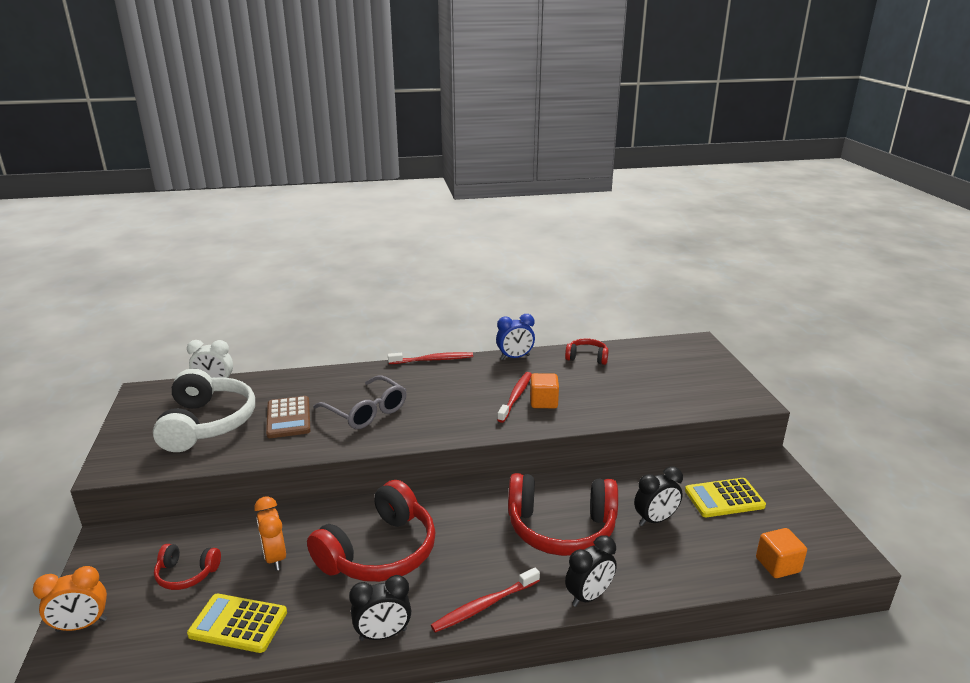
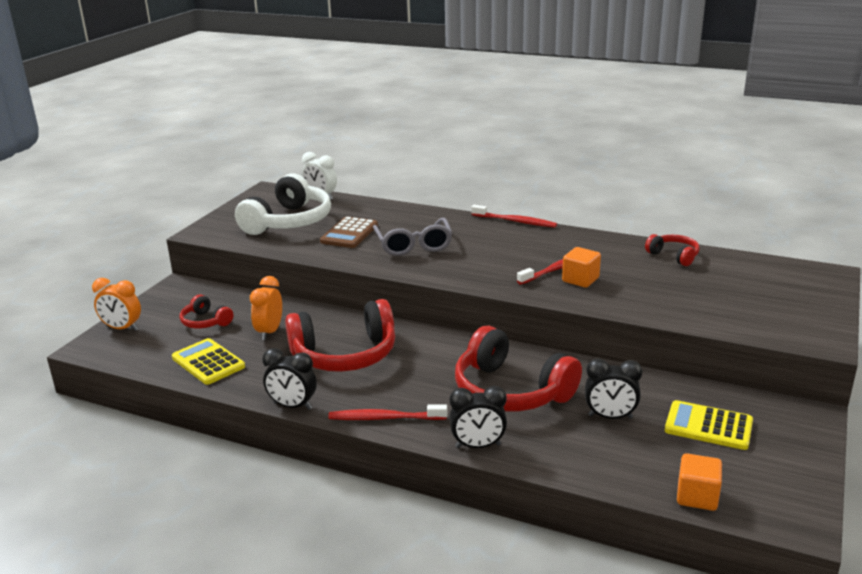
camera: 35 degrees right, 0 degrees up
blue clock [496,314,535,360] -> none

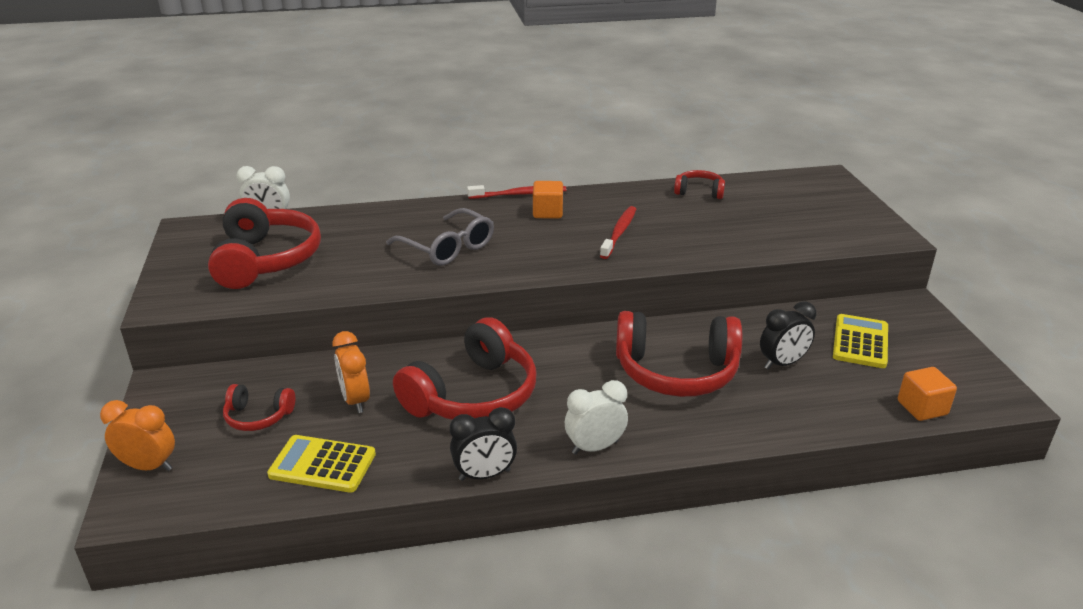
camera: 35 degrees left, 5 degrees up
orange clock [92,278,141,331] -> orange clock turned 150 degrees counterclockwise [100,400,175,471]
white headphones [235,174,331,235] -> red headphones [208,198,321,289]
brown calculator [320,216,378,248] -> none
red toothbrush [328,404,447,420] -> white clock [565,380,628,455]
black clock [449,386,507,448] -> none
orange cube [562,247,601,288] -> orange cube moved to [533,181,563,219]
yellow calculator [665,400,753,450] -> yellow calculator turned 120 degrees clockwise [833,314,888,368]

